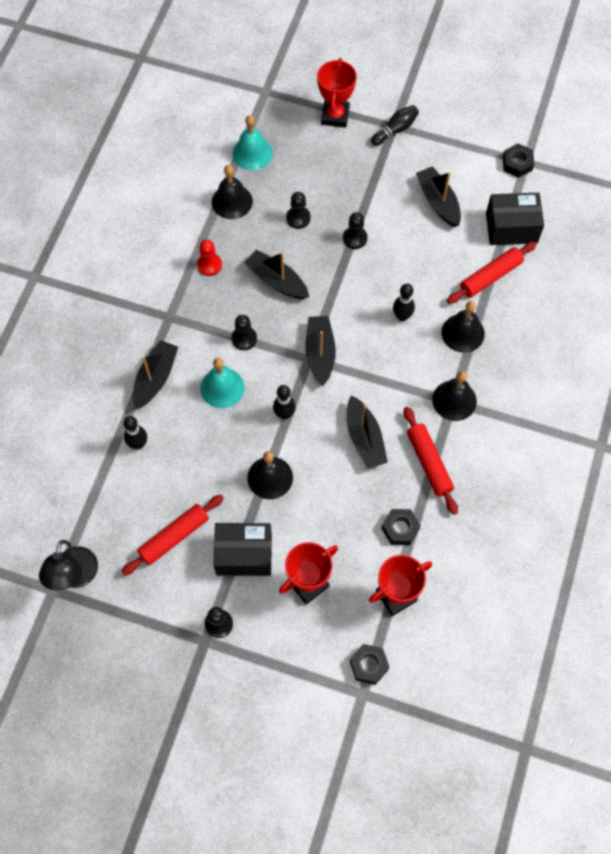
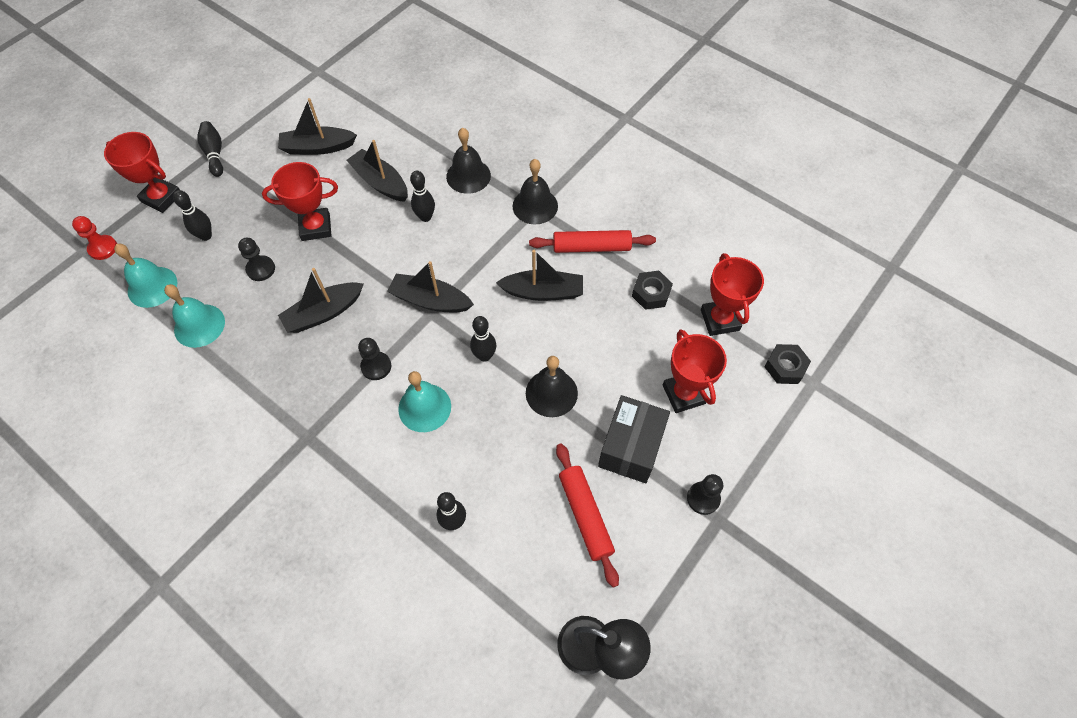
camera: 70 degrees left, 5 degrees down
black boat [133,340,178,409] -> black boat moved to [347,140,408,202]
red pawn [197,240,222,276] -> red pawn moved to [72,216,117,260]
black bell [212,165,253,219] -> turquoise bell [164,284,225,348]
black pawn [343,212,367,249] -> red trophy [262,162,338,241]
red rolling pin [447,242,537,304] -> none
black box [486,193,544,245] -> none
black nut [502,143,535,178] -> none
none -> black bowling pin [173,190,212,241]

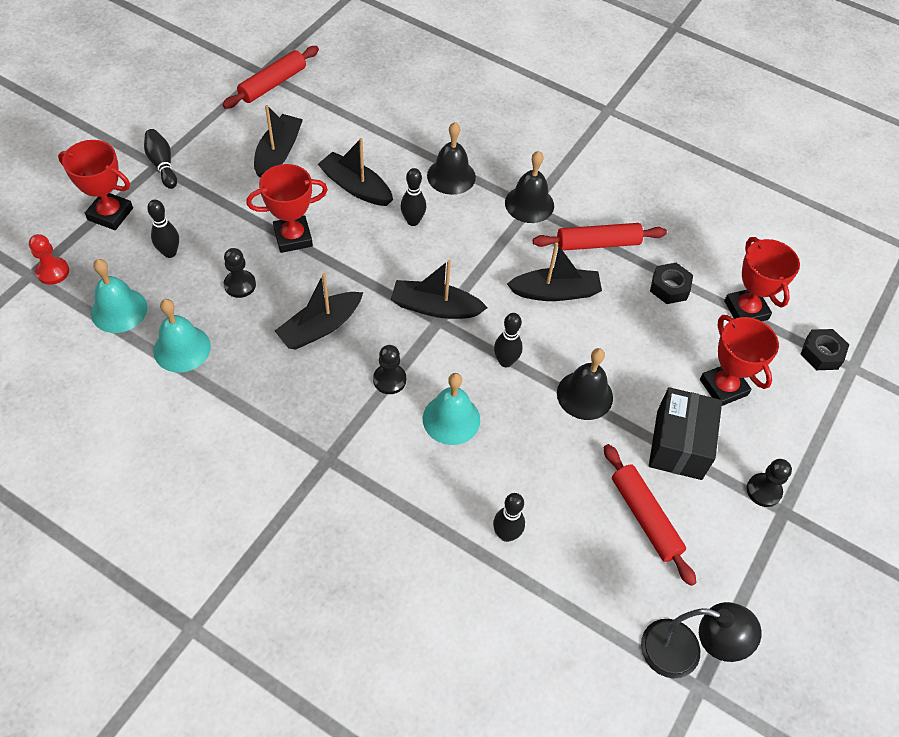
camera: 10 degrees left, 5 degrees down
black boat [278,98,357,155] -> black boat turned 120 degrees clockwise [254,105,303,178]
none -> red rolling pin [223,46,319,109]

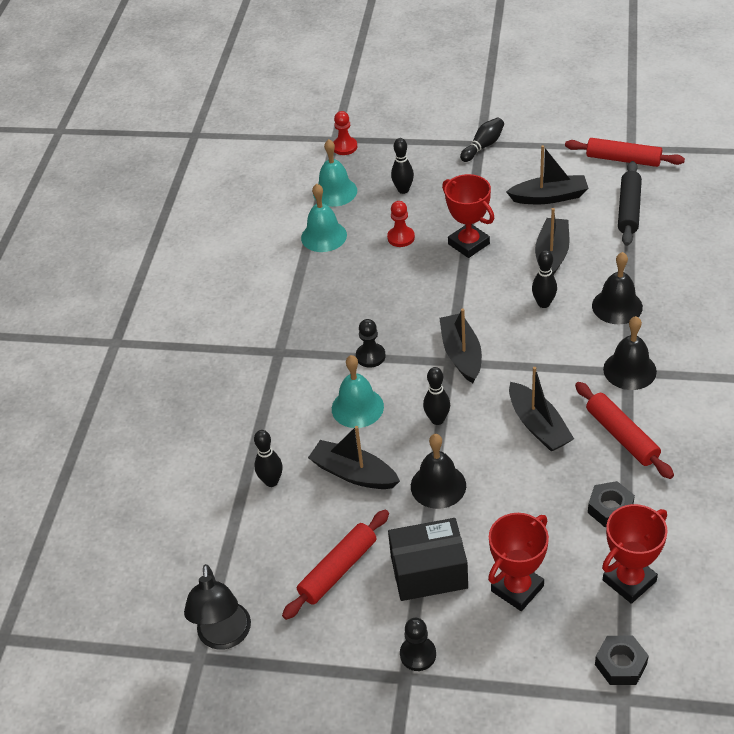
camera: 75 degrees right, 10 degrees down
red trophy [58,140,133,230] -> none
black pawn [224,248,256,298] -> red pawn [387,201,415,247]
black boat [275,273,363,350] -> black boat moved to [308,426,400,489]
none -> black rolling pin [618,161,642,246]

